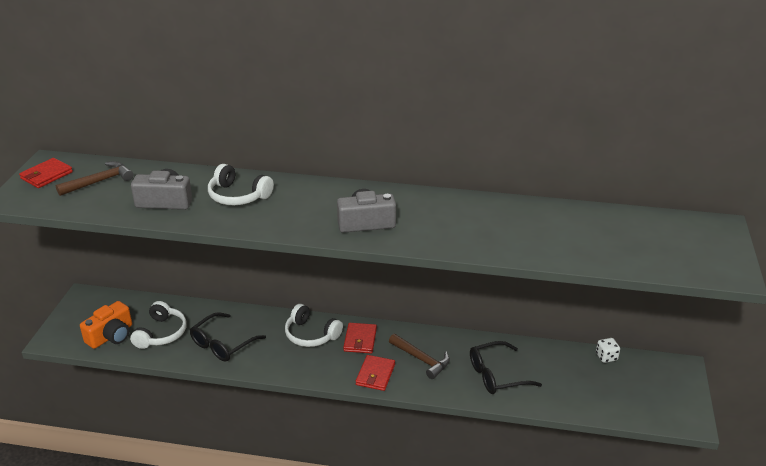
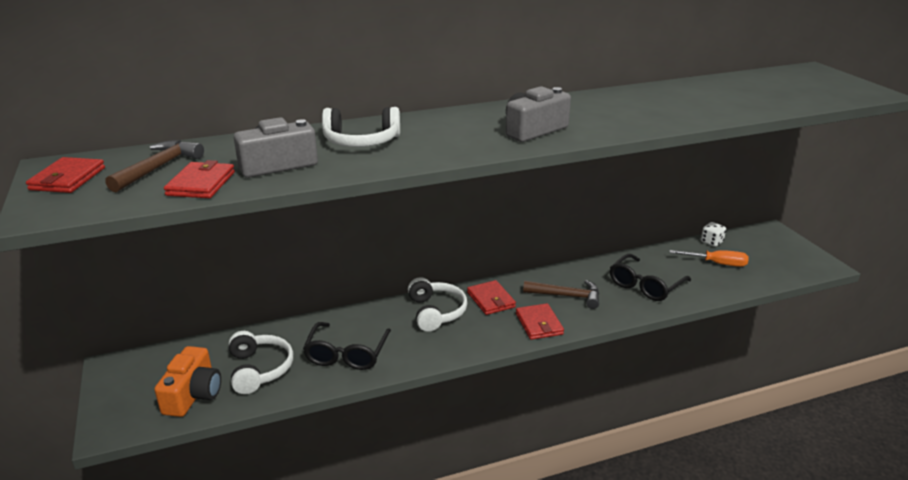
camera: 30 degrees left, 5 degrees down
white headphones [285,304,343,347] -> white headphones turned 105 degrees counterclockwise [408,277,467,332]
none -> red wallet [164,160,235,198]
none -> orange screwdriver [670,250,749,267]

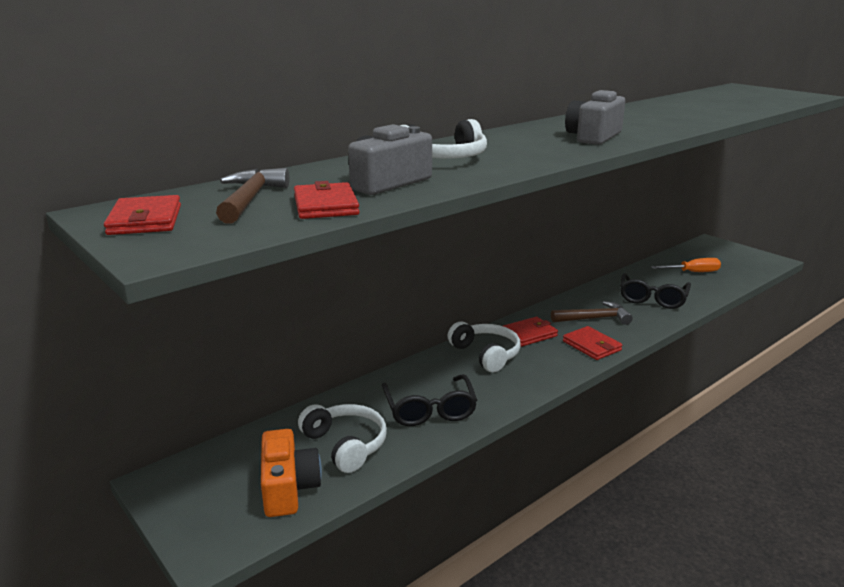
camera: 20 degrees left, 5 degrees down
red wallet [467,280,516,315] -> red wallet turned 75 degrees counterclockwise [503,317,558,347]
white dice [701,222,726,247] -> none

